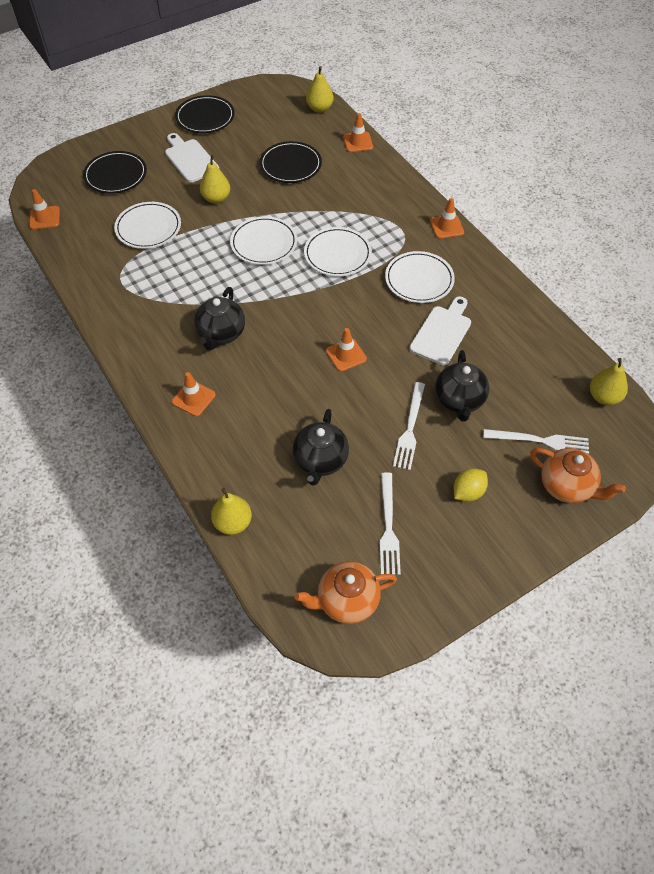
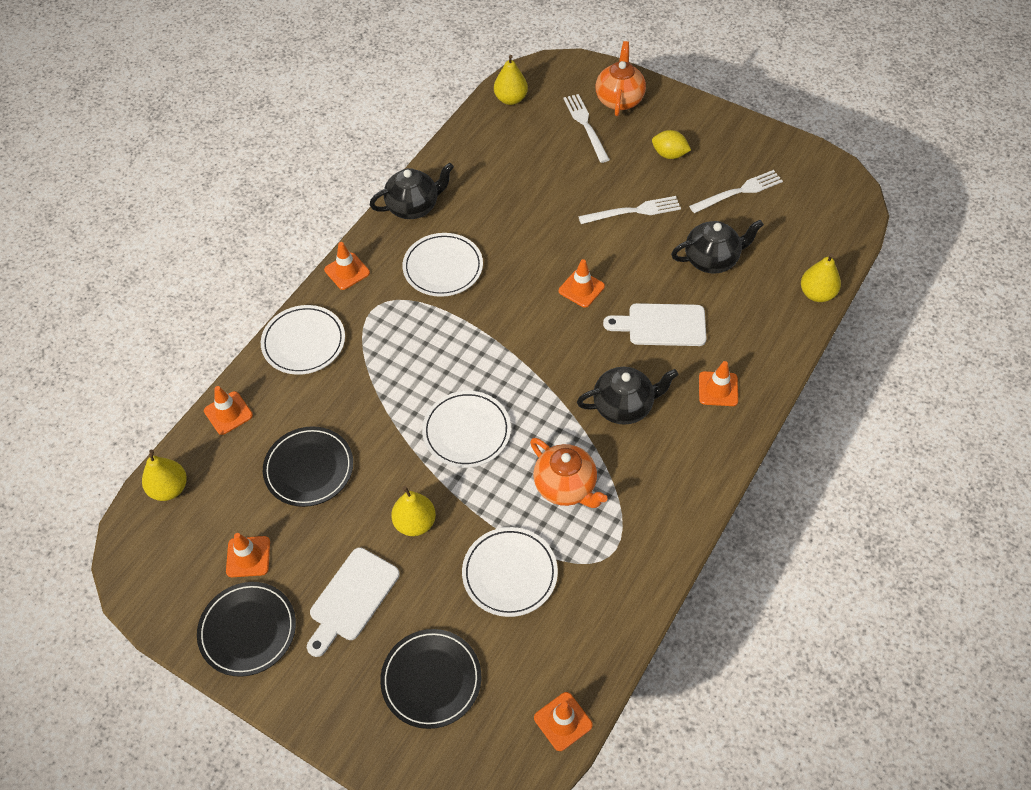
camera: 115 degrees left, 0 degrees up
orange teapot [295,561,397,624] -> orange teapot moved to [530,438,608,508]
white plate [304,227,372,276] -> white plate moved to [261,305,345,375]
white cutting board [409,296,471,365] -> white cutting board moved to [603,303,707,346]
black teapot [435,350,489,422] -> black teapot moved to [370,163,454,219]
none -> orange traffic cone [226,533,270,577]

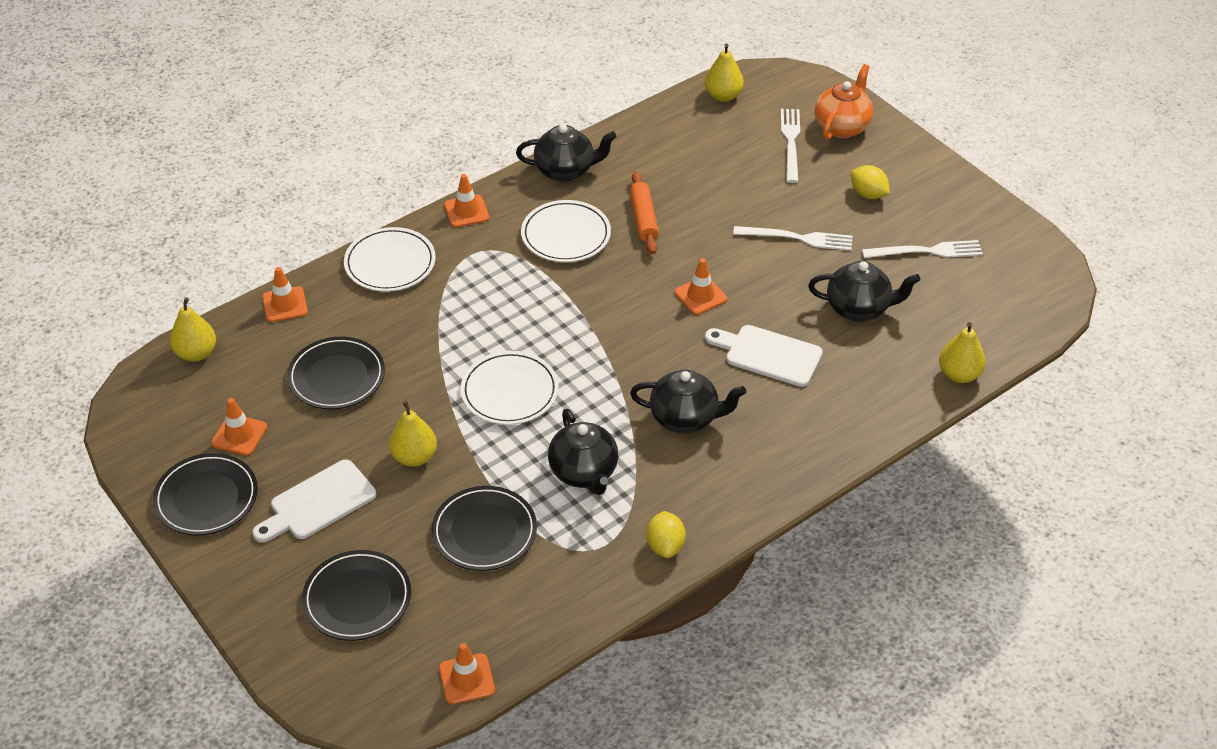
camera: 20 degrees right, 10 degrees down
white plate [462,527,558,617] -> black plate [431,486,537,571]
orange teapot [530,438,608,508] -> black teapot [548,409,618,495]
orange traffic cone [699,361,738,406] -> none
none -> orange rolling pin [630,171,659,254]
none -> yellow lemon [646,511,686,558]

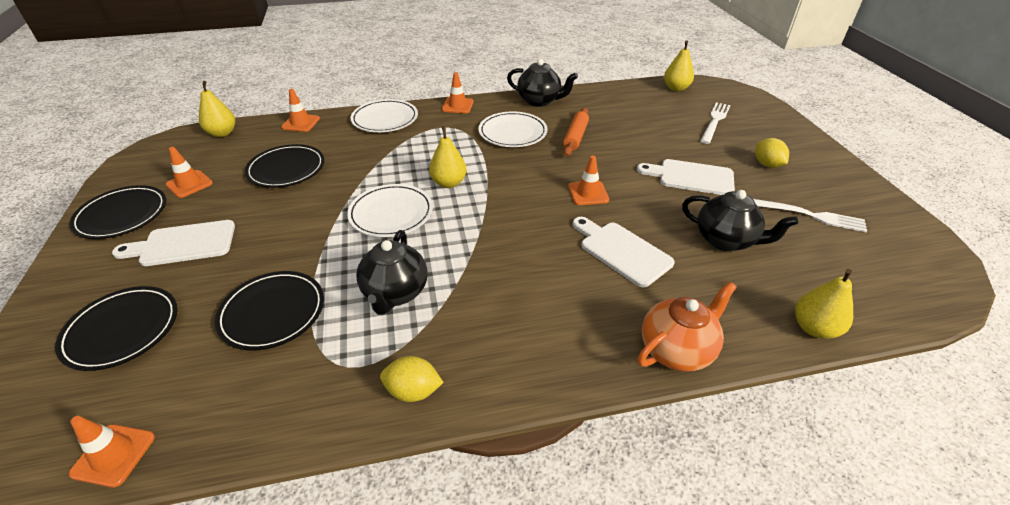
camera: 25 degrees right, 5 degrees down
yellow pear [389,401,437,467] -> yellow pear moved to [429,126,467,188]
black teapot [630,369,746,433] -> none
yellow lemon [646,511,686,558] -> yellow lemon turned 75 degrees clockwise [380,356,444,402]
white fork [733,226,853,251] -> white cutting board [637,159,735,195]
orange teapot [814,64,873,140] -> orange teapot moved to [637,281,737,372]

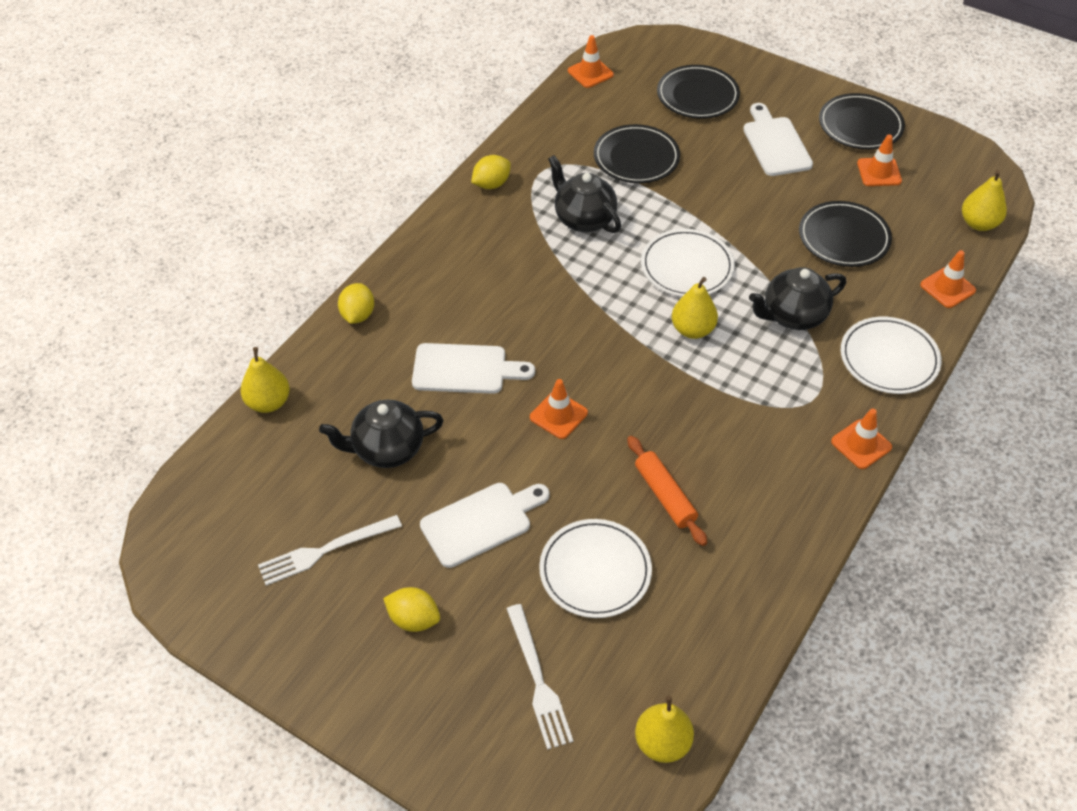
camera: 135 degrees right, 10 degrees up
white cutting board [112,220,235,266] -> white cutting board turned 45 degrees counterclockwise [743,103,813,176]
white plate [479,111,548,147] -> white plate moved to [539,519,652,618]
black teapot [507,59,578,107] -> black teapot moved to [749,267,846,330]
orange teapot [637,281,737,372] -> yellow lemon [338,283,374,324]

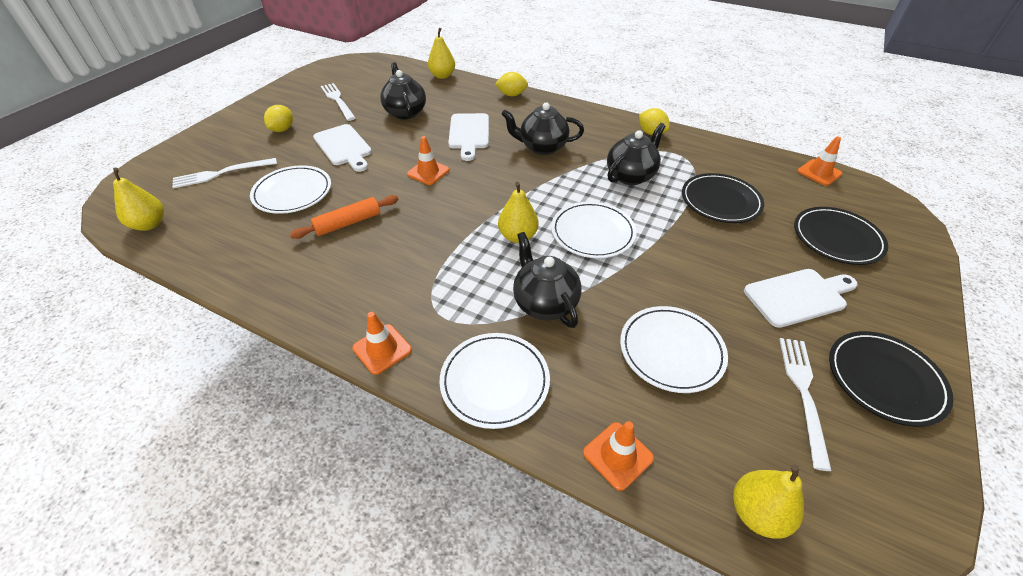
camera: 85 degrees right, 5 degrees down
black plate [799,201,892,267] -> white plate [620,306,728,393]
orange traffic cone [857,134,902,186] -> white fork [779,338,832,471]
none -> black teapot [501,103,584,155]

